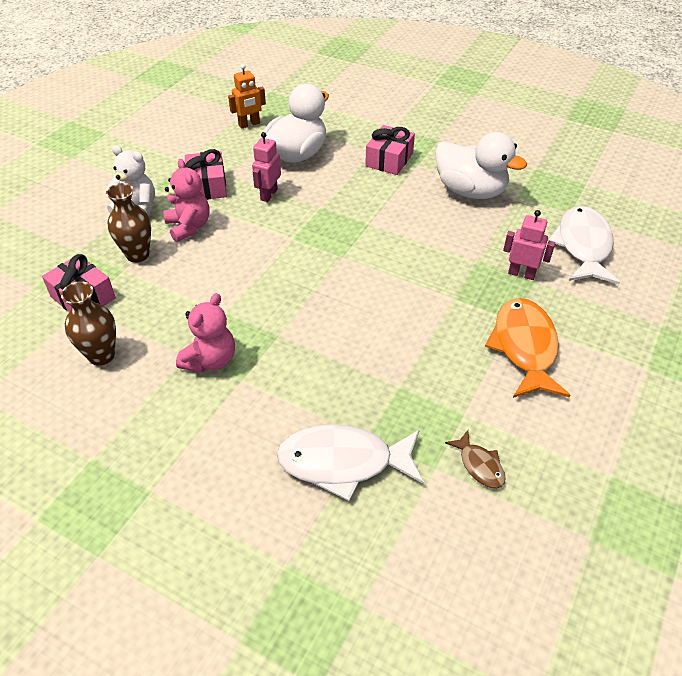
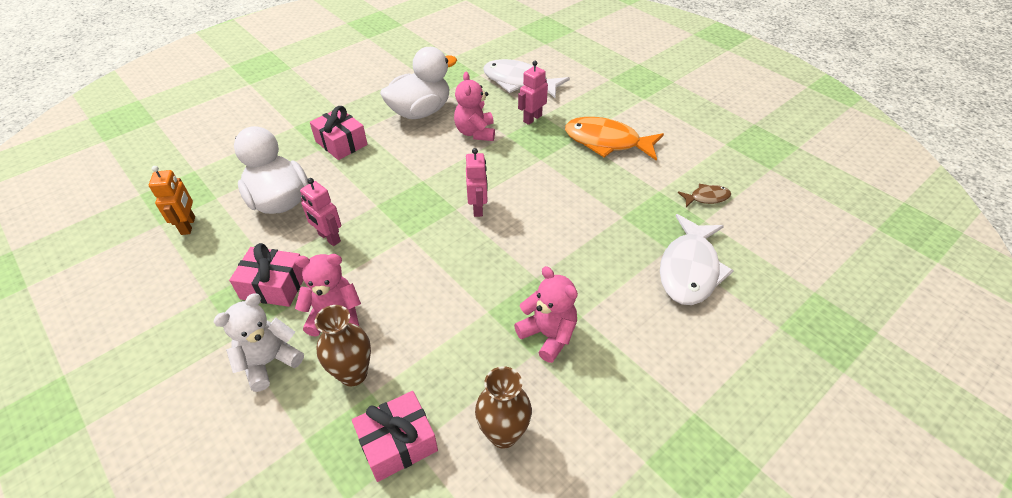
camera: 70 degrees left, 0 degrees up
none -> pink teddy bear [454,72,495,141]
none -> pink robot [466,148,488,217]

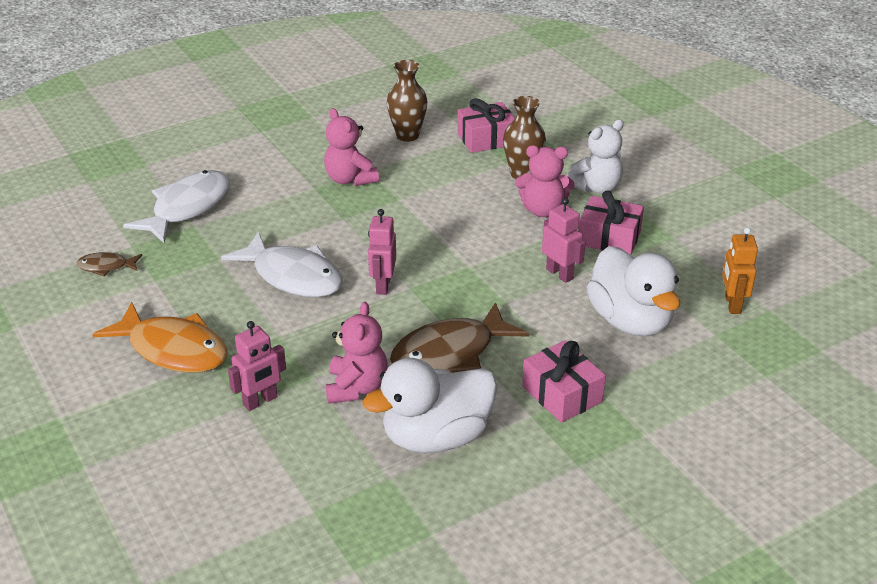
camera: 170 degrees left, 10 degrees down
white fish [483,59,570,98] -> white fish moved to [221,232,343,298]
none -> brown fish [390,302,529,373]

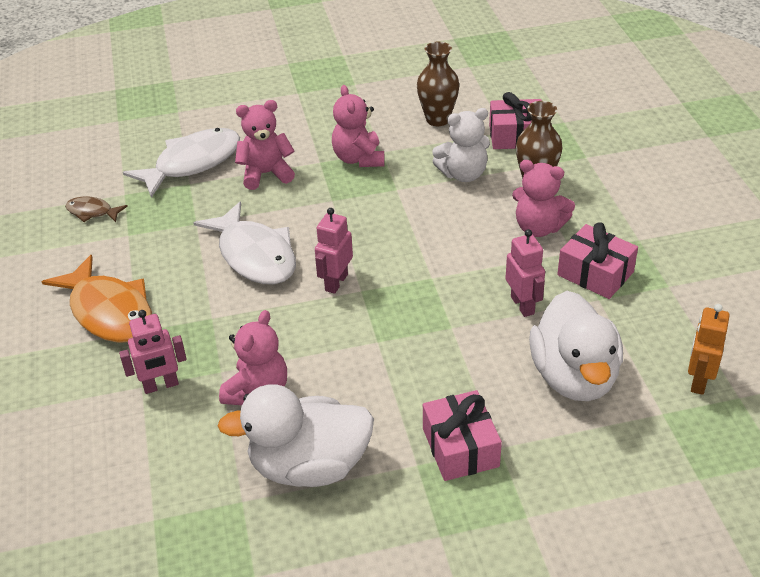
camera: 20 degrees right, 5 degrees up
brown fish [390,302,529,373] -> none
white teddy bear [567,119,624,194] -> white teddy bear moved to [432,108,490,182]
none -> pink teddy bear [235,100,295,190]

